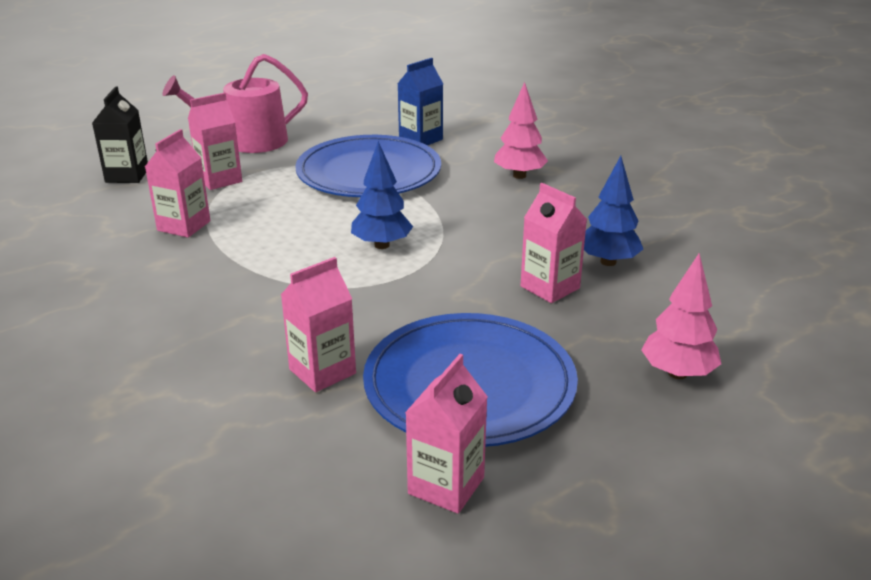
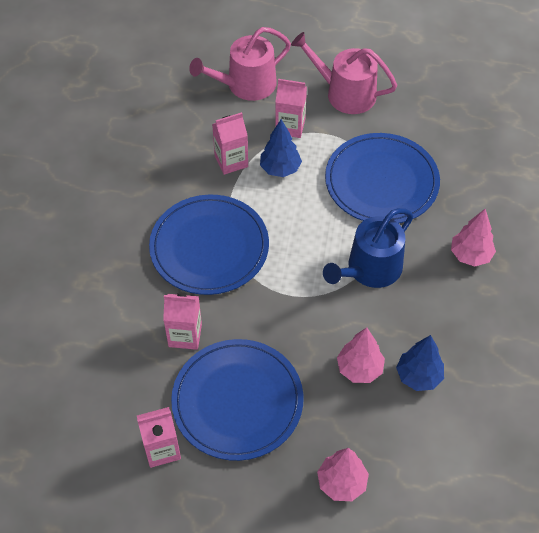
camera: 45 degrees right, 25 degrees up
black carton [92,87,148,183] -> pink watering can [189,27,291,101]
blue tree [351,141,413,249] -> blue tree moved to [260,119,302,177]
blue carton [397,58,443,145] -> none
pink carton [520,183,587,303] -> pink tree [337,327,385,383]
none -> blue plate [149,195,269,295]
none -> blue watering can [323,208,413,288]

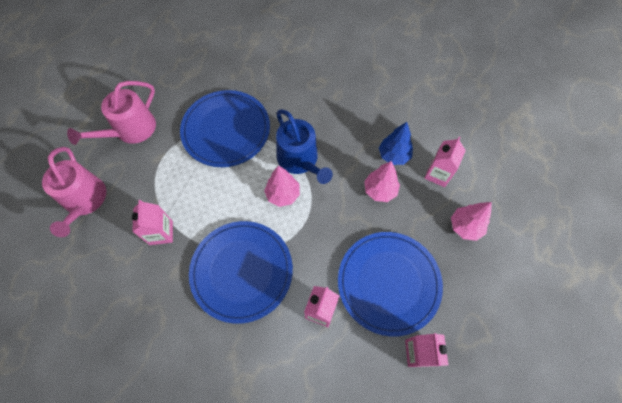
camera: 75 degrees left, 10 degrees up
blue tree [260,119,302,177] -> none
pink carton [275,79,307,138] -> pink carton moved to [424,137,466,187]
pink tree [451,209,496,267] -> pink tree moved to [264,165,300,207]

